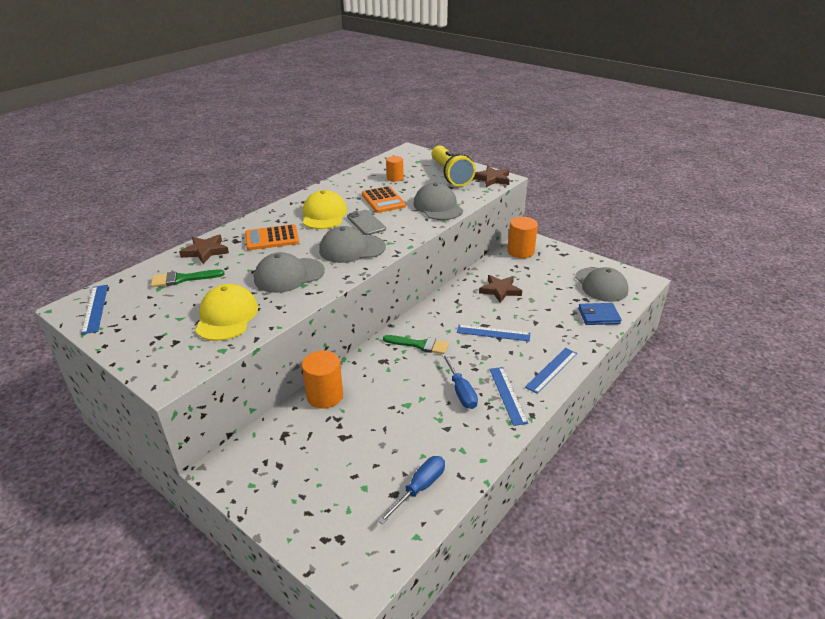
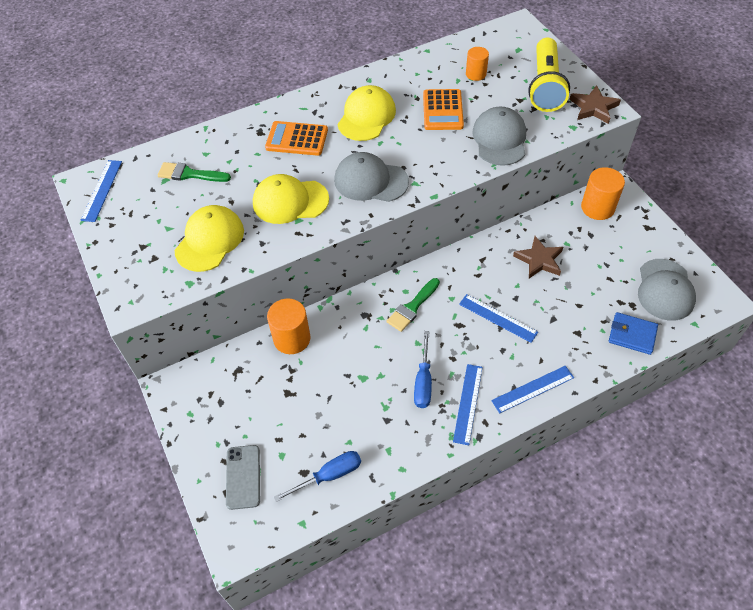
camera: 25 degrees right, 20 degrees up
brown star [179,234,229,264] -> none
grey cap [254,252,325,293] -> yellow cap [253,174,329,224]
grey phone [347,210,386,235] -> grey phone moved to [226,445,260,510]
green brush [383,335,449,354] -> green brush turned 90 degrees clockwise [387,278,440,332]

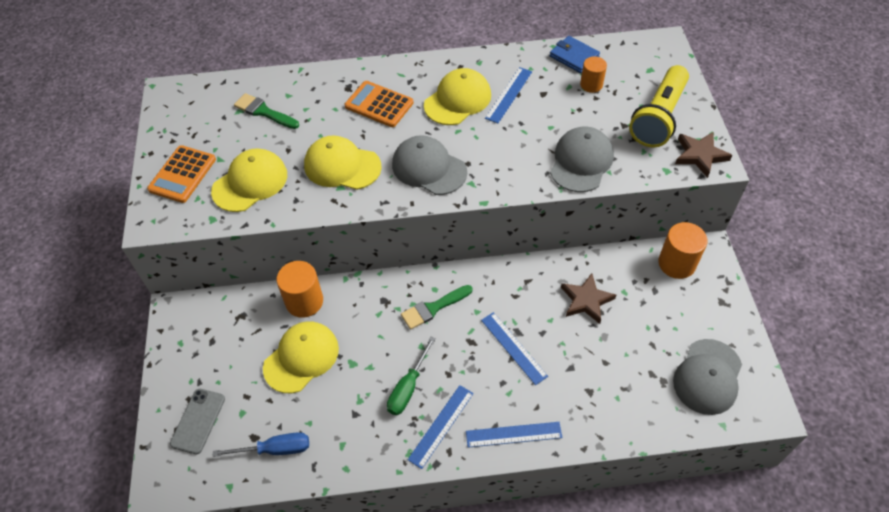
camera: 20 degrees right, 0 degrees up
blue ruler [81,160,122,222] -> blue ruler moved to [485,67,532,123]
blue screwdriver [414,331,432,408] -> green screwdriver [387,337,436,415]
orange calculator [423,89,464,130] -> orange calculator moved to [147,145,216,203]
blue wallet [609,312,658,355] -> blue wallet moved to [550,36,600,73]
none -> yellow cap [263,321,339,393]

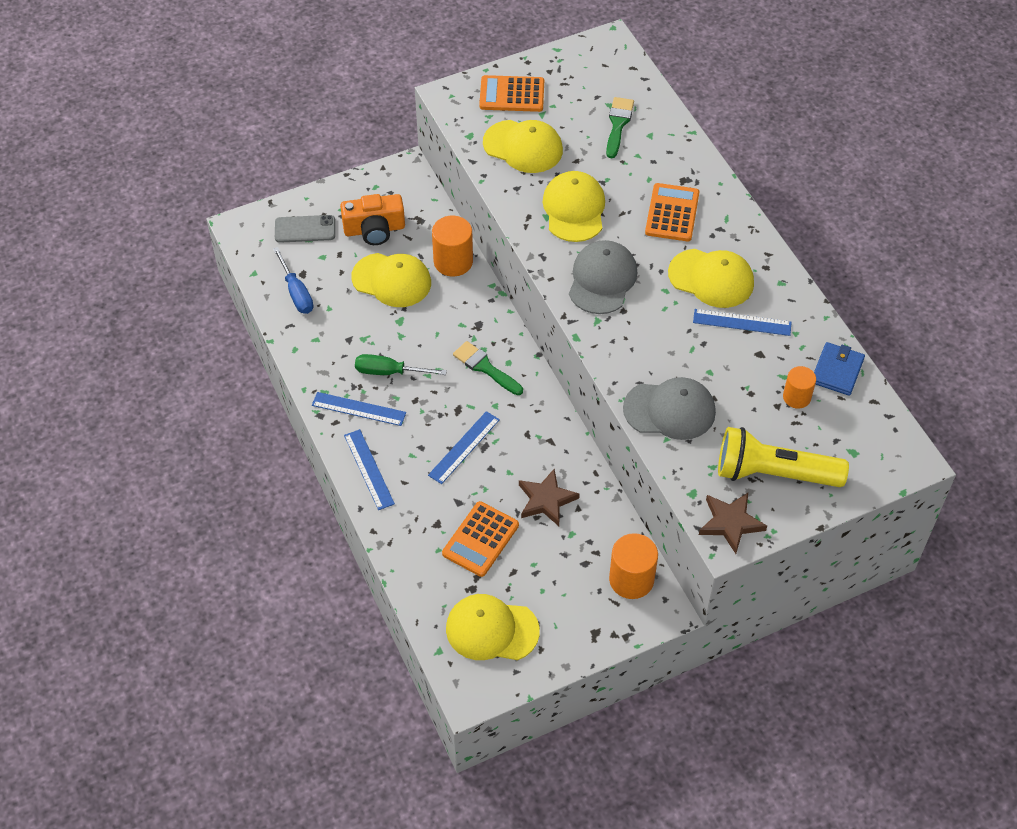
camera: 70 degrees right, 0 degrees up
grey cap [673,339,742,415] -> yellow cap [446,594,540,660]
none -> orange camera [340,194,405,245]
none -> orange calculator [442,501,519,577]

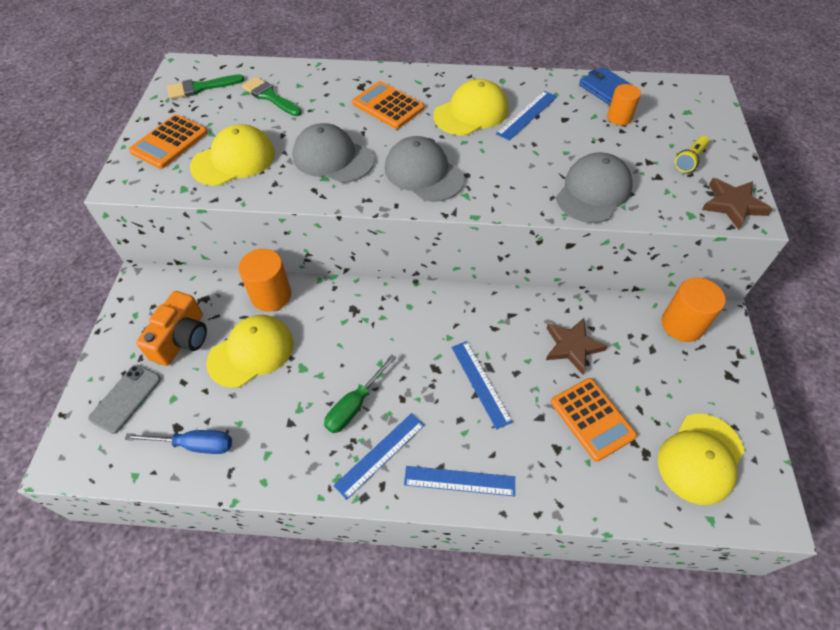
camera: 60 degrees left, 0 degrees up
green brush [453,341,523,395] -> green brush moved to [167,74,245,99]
yellow cap [543,171,605,242] -> grey cap [293,123,374,183]
yellow flashlight [718,427,849,487] -> yellow flashlight [675,136,709,172], size x0.45

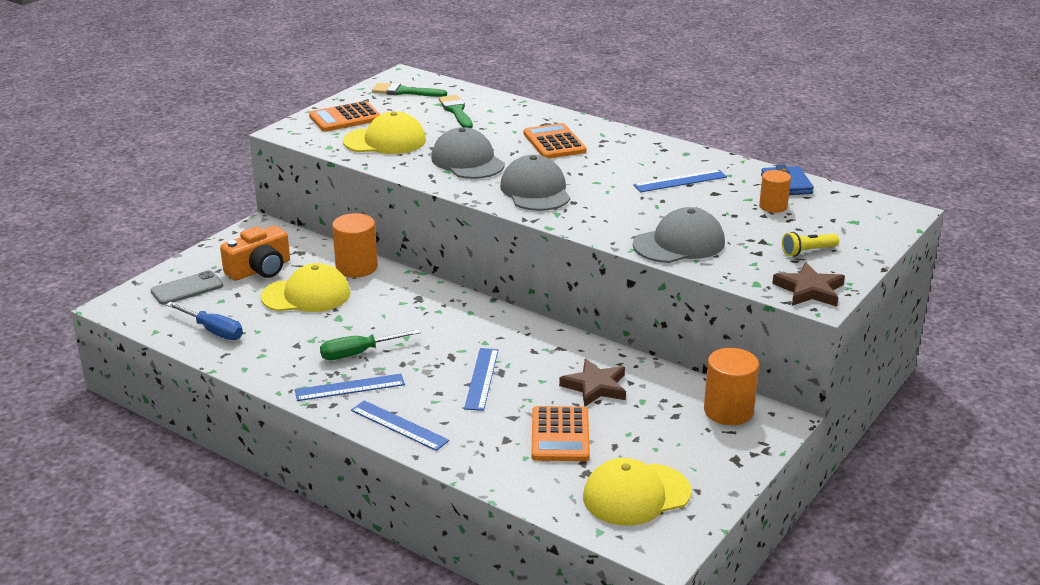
camera: 30 degrees right, 25 degrees down
yellow cap [434,79,508,135] -> none

